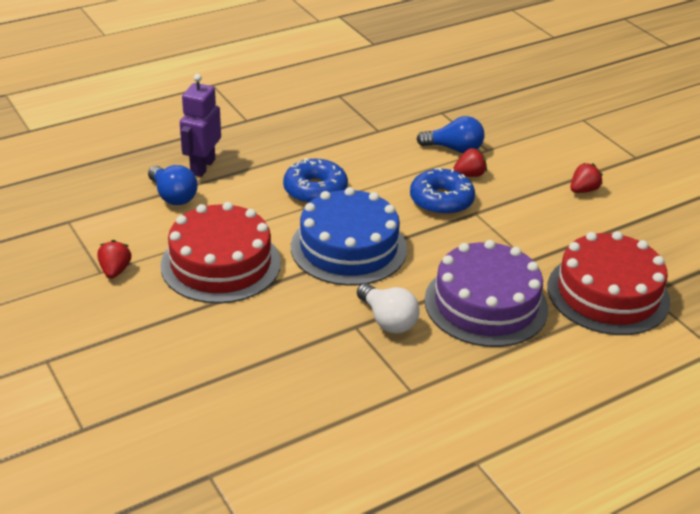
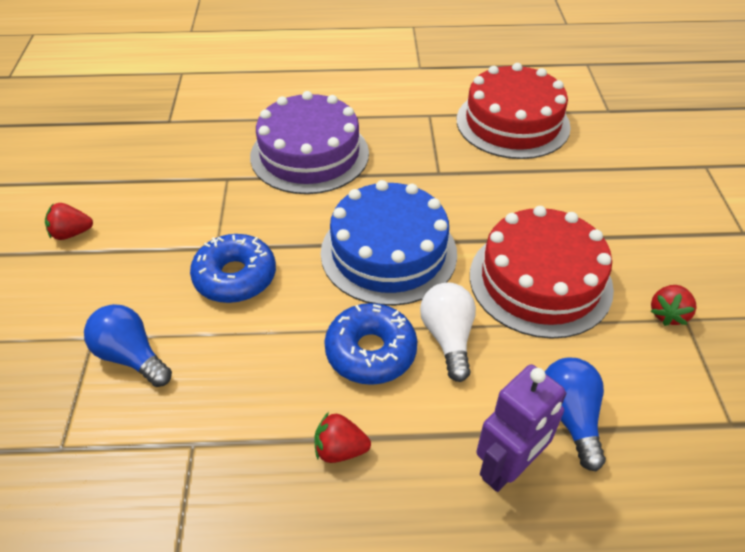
camera: 150 degrees left, 10 degrees up
white light bulb [357,283,419,333] -> white light bulb moved to [420,283,476,382]
red strawberry [453,148,487,177] -> red strawberry moved to [314,412,371,463]
red cake [547,231,670,335] -> red cake moved to [457,63,571,159]

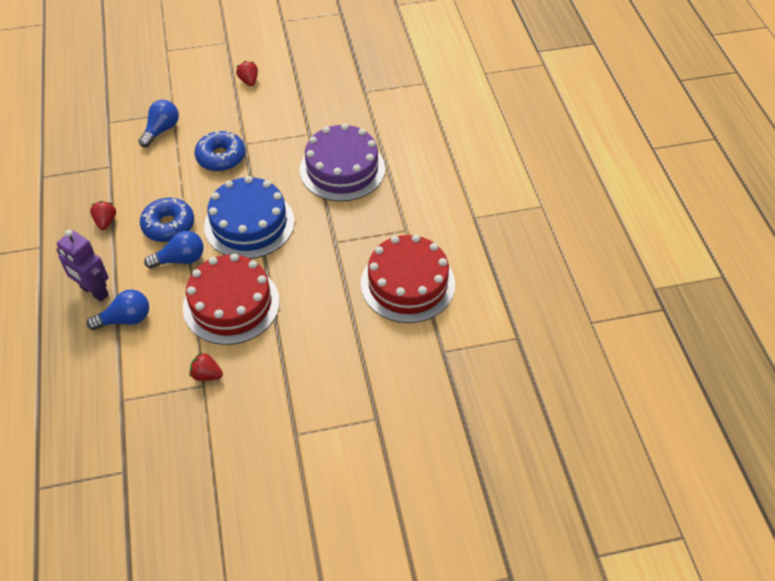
camera: 80 degrees right, 5 degrees up
white light bulb [420,283,476,382] -> blue light bulb [144,231,204,269]

